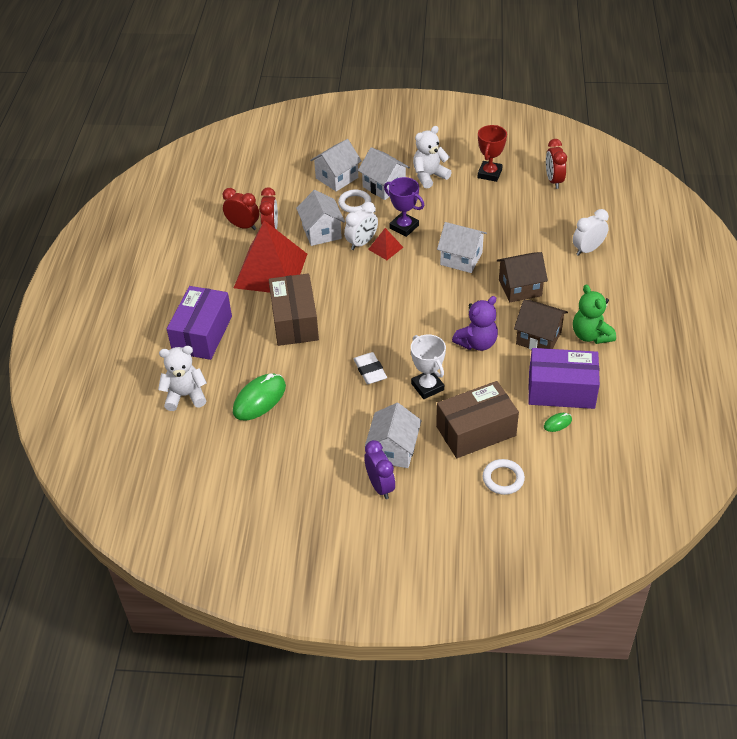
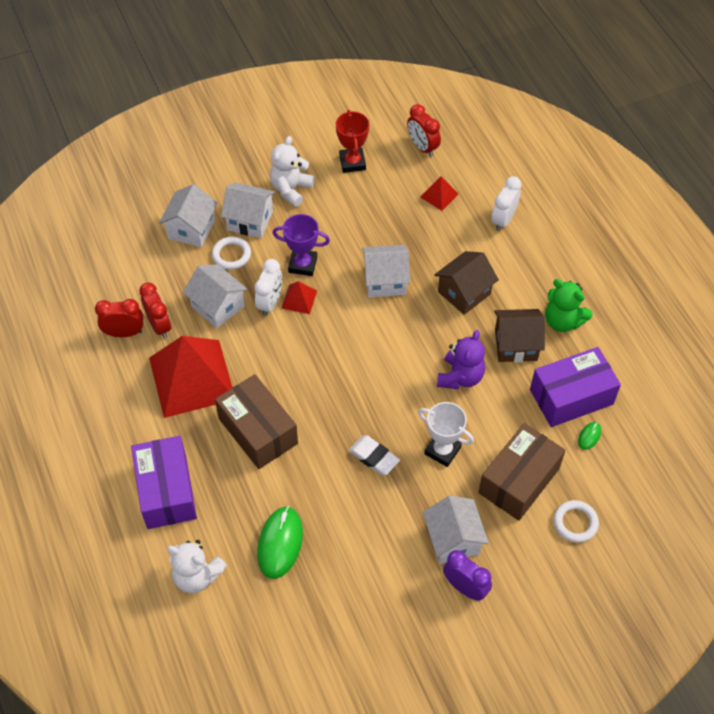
camera: 30 degrees left, 10 degrees up
white teddy bear [158,346,207,411] -> white teddy bear turned 120 degrees counterclockwise [167,540,227,593]
none -> red pyramid [420,176,458,211]

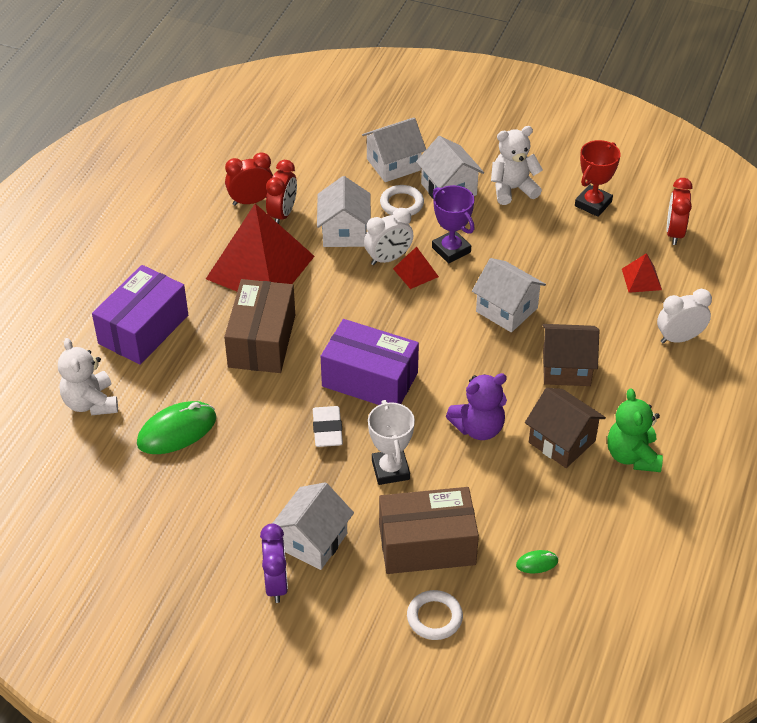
camera: 45 degrees right, 10 degrees down
red clock [95,299,143,337] -> red clock turned 60 degrees counterclockwise [225,152,273,206]
purple box [530,347,621,427] -> purple box moved to [321,319,419,405]

